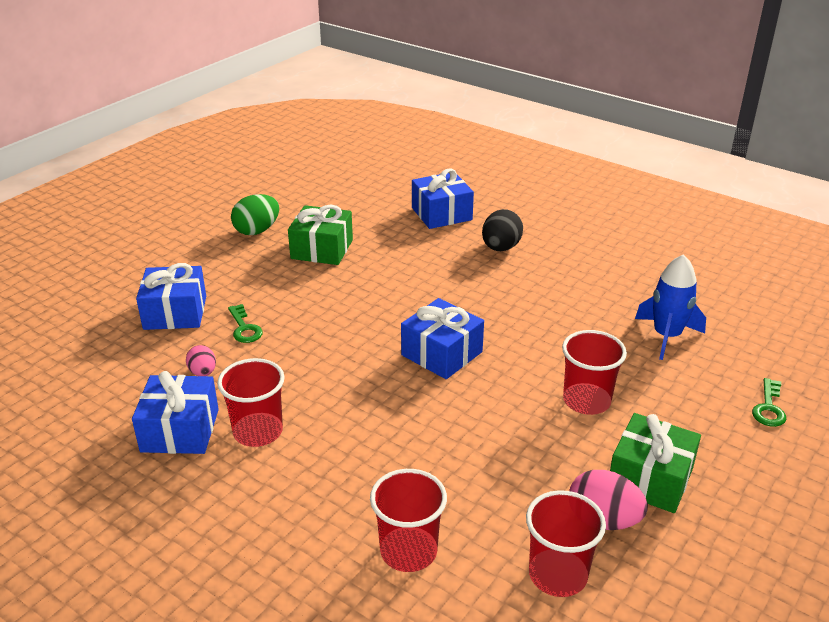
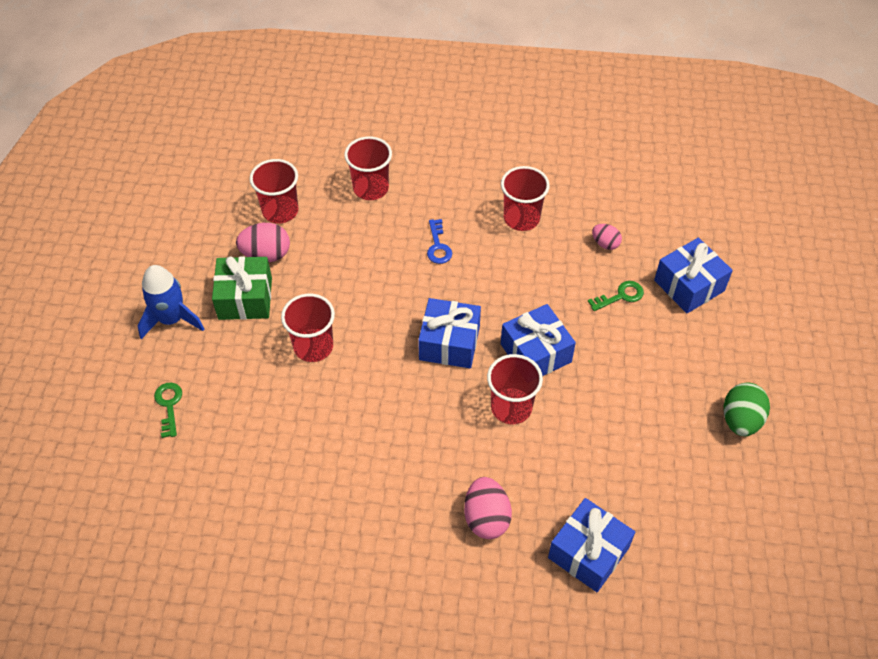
camera: 150 degrees right, 20 degrees up
blue gift [132,371,219,454] -> blue gift moved to [501,304,576,376]
green key [228,304,263,343] -> green key turned 120 degrees clockwise [588,281,644,311]
green gift [288,205,353,265] -> none
black egg [482,209,523,251] -> pink egg [464,477,512,539]
blue rocket [635,254,706,360] -> blue rocket moved to [138,265,204,339]
none -> blue key [427,219,452,264]
none -> red cup [487,354,543,424]

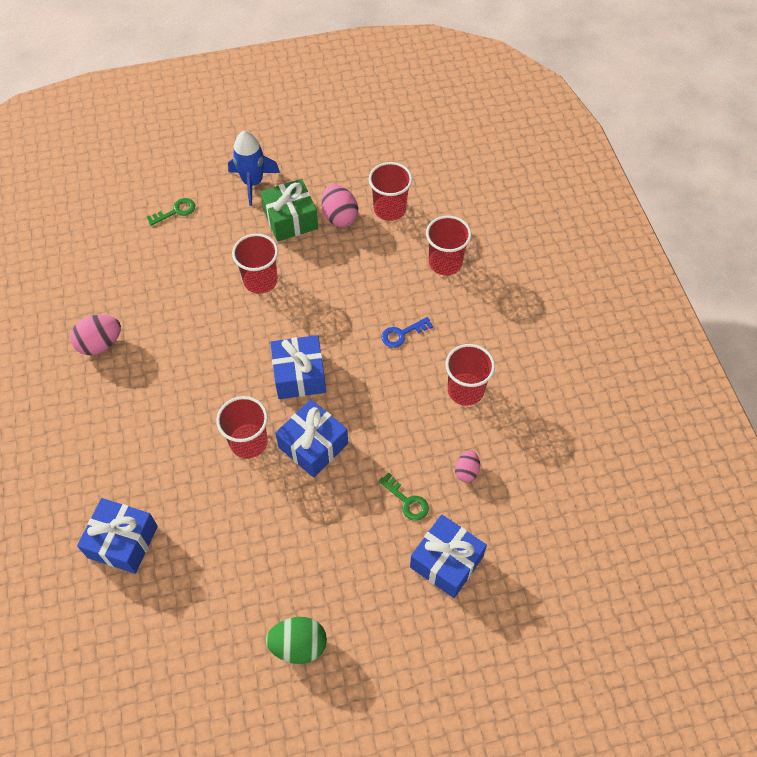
camera: 70 degrees right, 5 degrees up
pink egg [464,477,512,539] -> pink egg moved to [70,315,121,355]

